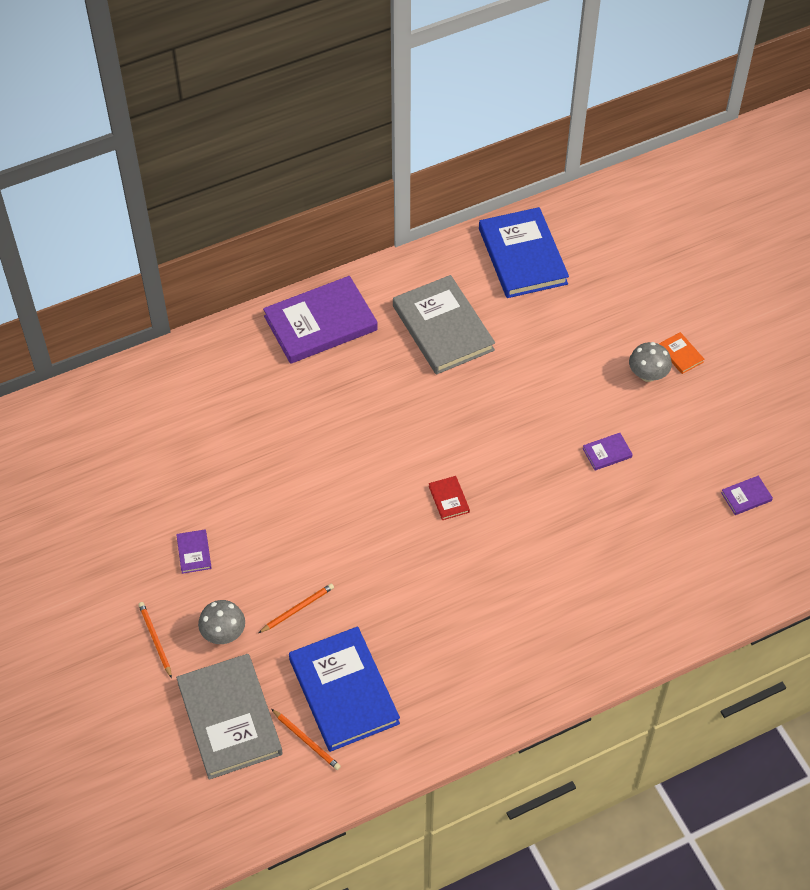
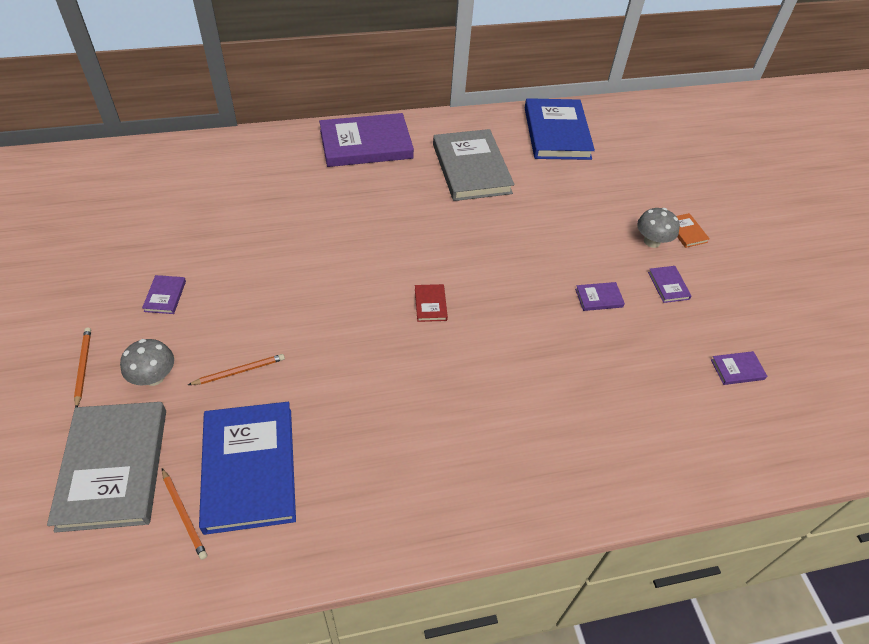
camera: 10 degrees right, 5 degrees down
none -> purple book [648,266,691,303]

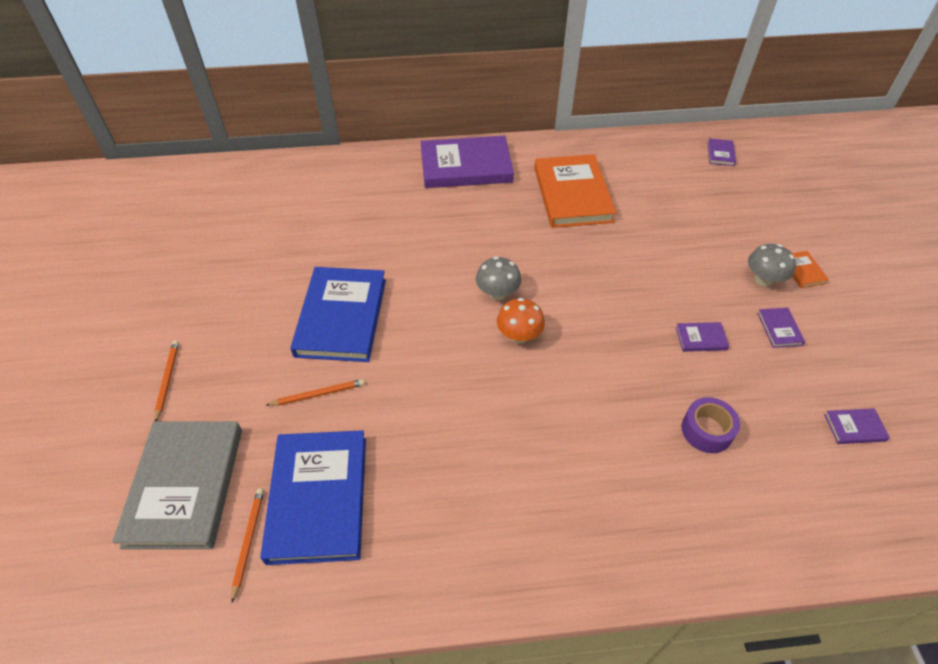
camera: 10 degrees right, 0 degrees up
grey mushroom [120,339,174,386] -> grey mushroom moved to [476,256,521,300]
purple book [142,275,186,314] -> purple book moved to [707,138,736,166]
orange pencil [162,468,207,560] -> orange pencil turned 150 degrees counterclockwise [231,488,264,603]
red book [415,284,448,322] -> orange mushroom [497,298,545,344]
grey book [433,129,514,201] -> orange book [534,154,617,228]
blue book [525,98,595,160] -> blue book moved to [290,267,386,362]
none -> purple tape [681,397,740,453]

